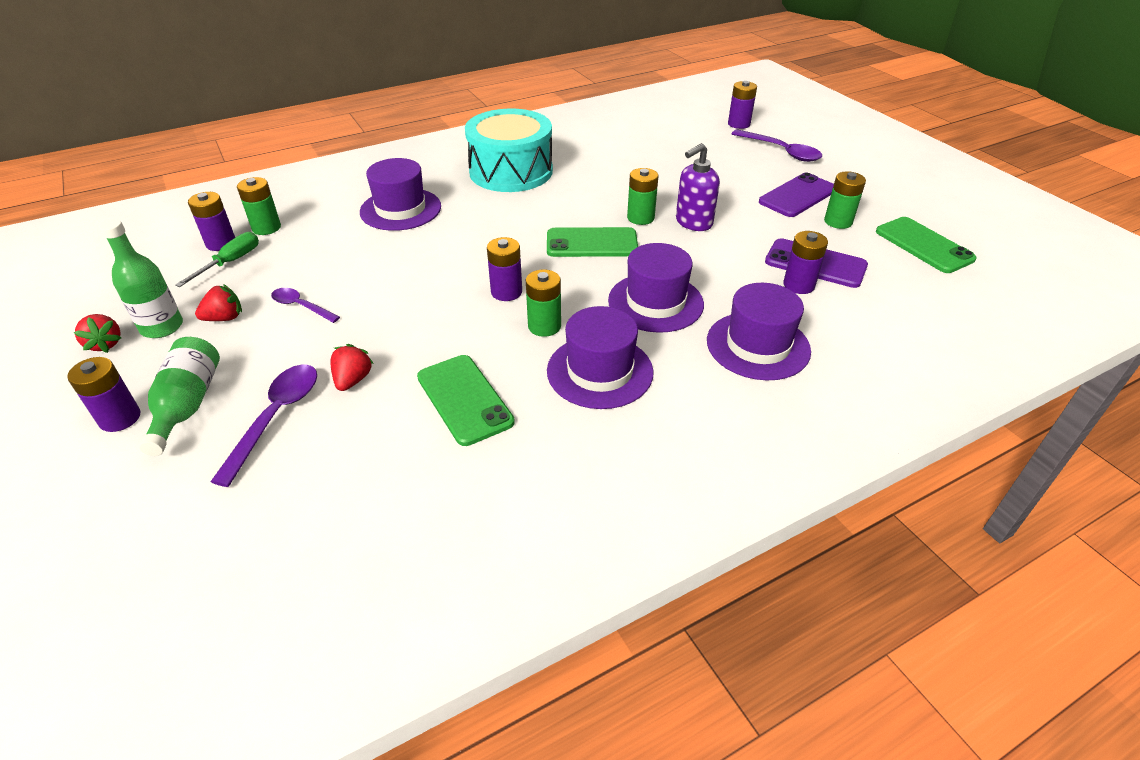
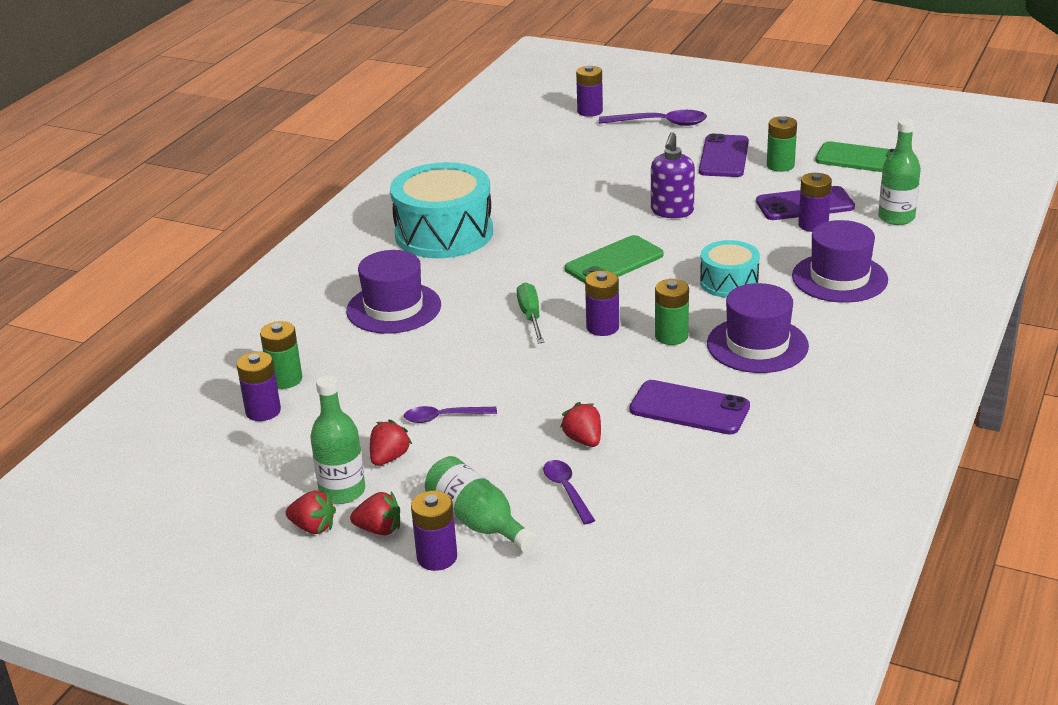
camera: 35 degrees left, 10 degrees down
green screwdriver [175,232,259,287] -> green screwdriver moved to [517,283,544,343]
purple spoon [210,364,317,487] -> purple spoon [543,460,595,524], size x0.63
green phone [417,355,515,446] -> purple phone [630,380,750,435]
purple hat [608,243,704,333] -> turquoise drum [700,240,760,298]
green battery [627,168,658,225] -> none
none -> red strawberry [350,492,400,535]
none -> green bottle [878,118,921,225]

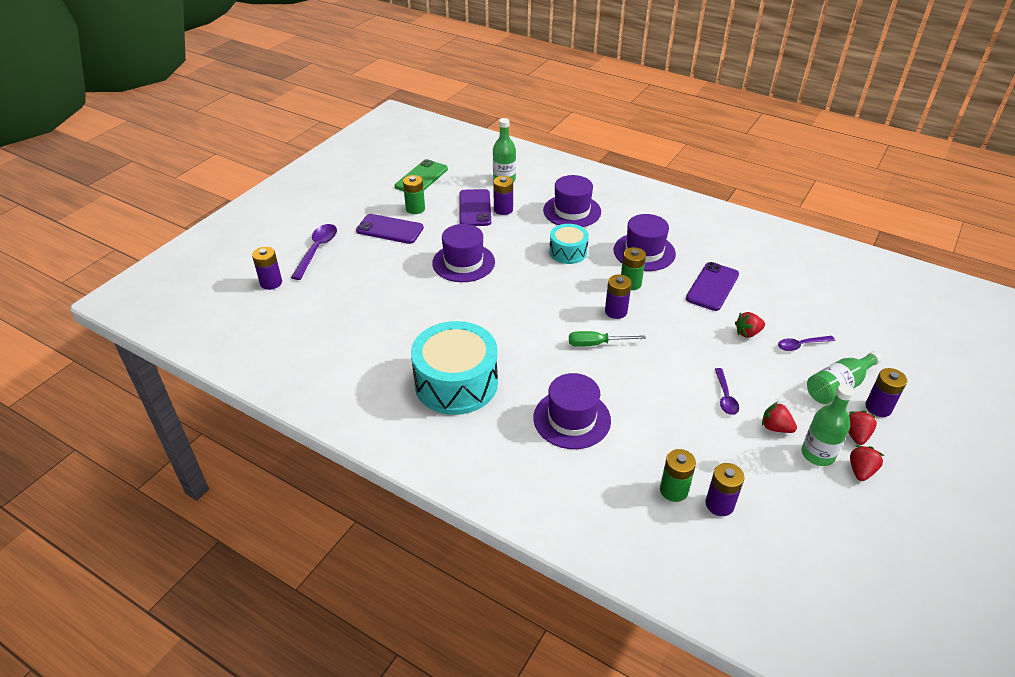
camera: 85 degrees left, 10 degrees up
green phone [565,235,664,283] -> none
purple soap dispenser [651,132,695,218] -> purple hat [432,224,495,282]

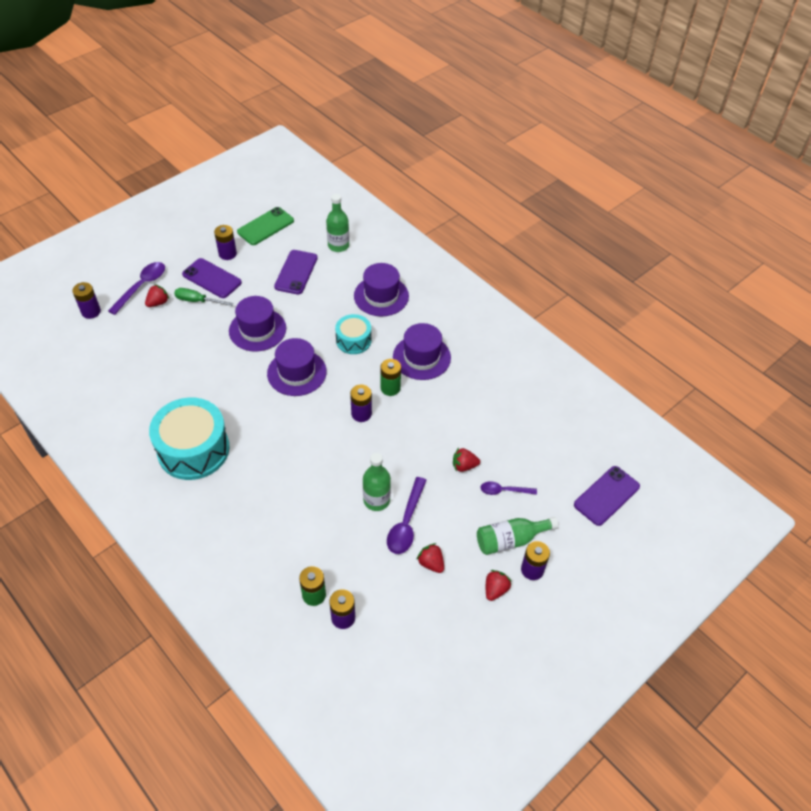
camera: 15 degrees right, 10 degrees up
green battery [403,175,425,214] -> none
purple battery [493,176,513,215] -> purple battery moved to [214,225,237,260]
purple hat [533,373,611,449] -> purple hat moved to [267,338,327,396]
green screwdriver [569,331,646,347] -> green screwdriver moved to [174,288,233,306]
purple phone [686,262,739,311] -> purple phone moved to [574,466,640,526]
purple spoon [715,368,739,415] -> purple spoon [387,477,427,554], size x1.59
green bottle [802,384,854,466] -> green bottle moved to [363,453,391,511]
red strawberry [850,445,884,481] -> red strawberry moved to [145,284,169,307]

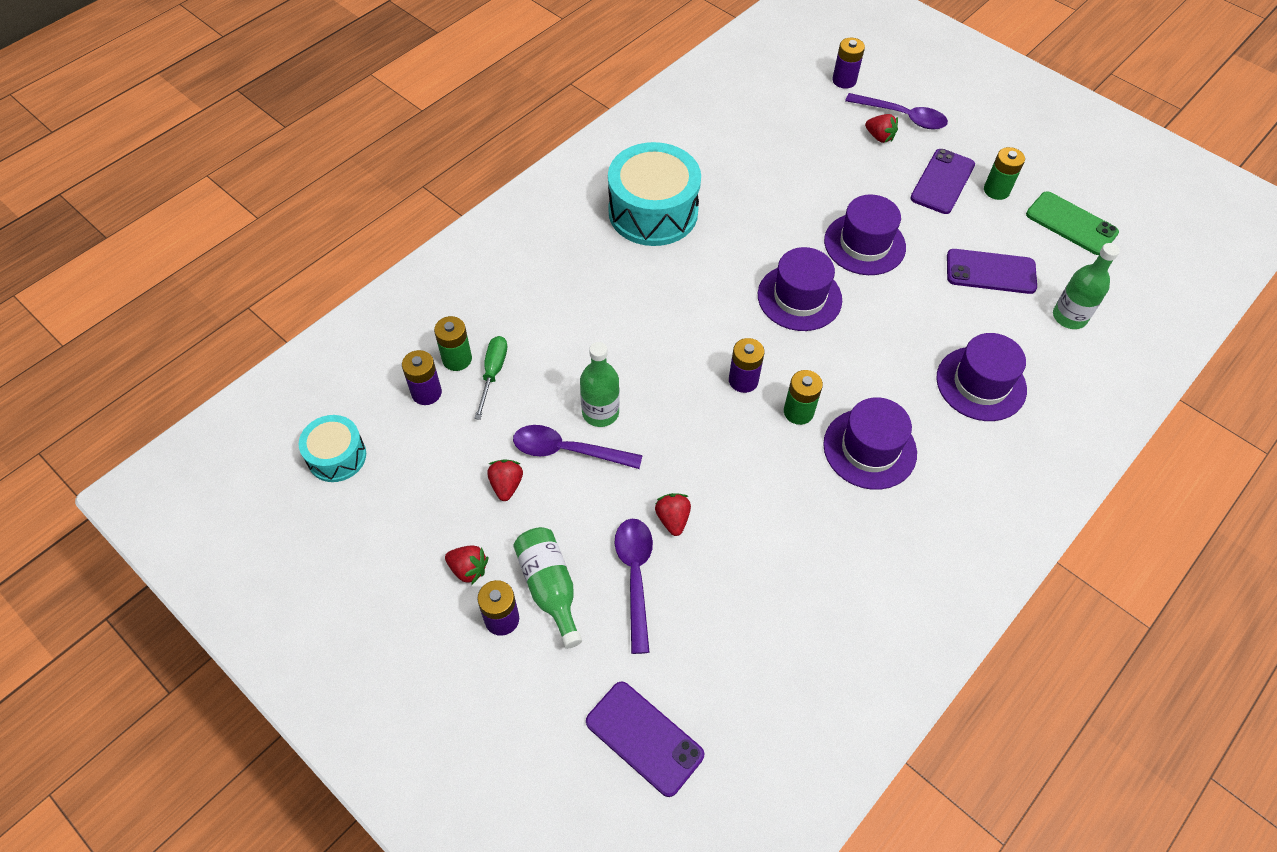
camera: 85 degrees right, 5 degrees up
green screwdriver [174,288,233,306] -> green screwdriver moved to [474,336,507,420]
purple battery [214,225,237,260] -> green battery [984,147,1025,200]
turquoise drum [335,314,371,354] -> turquoise drum moved to [299,415,366,482]
red strawberry [416,543,444,573] -> red strawberry turned 45 degrees counterclockwise [487,459,523,501]
purple spoon [480,481,537,495] -> purple spoon [614,519,653,654], size x1.59

